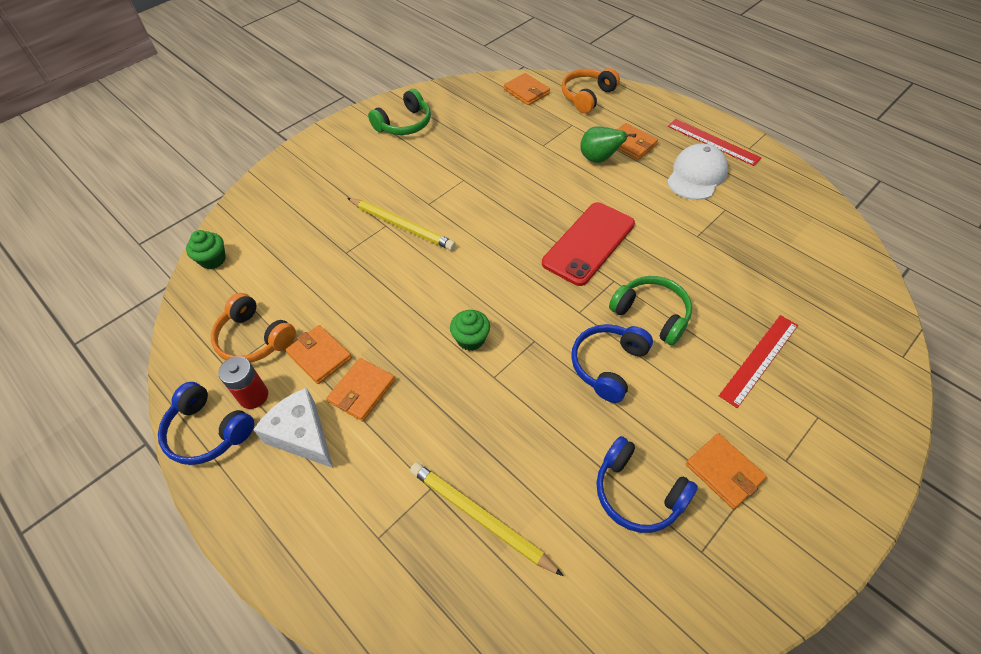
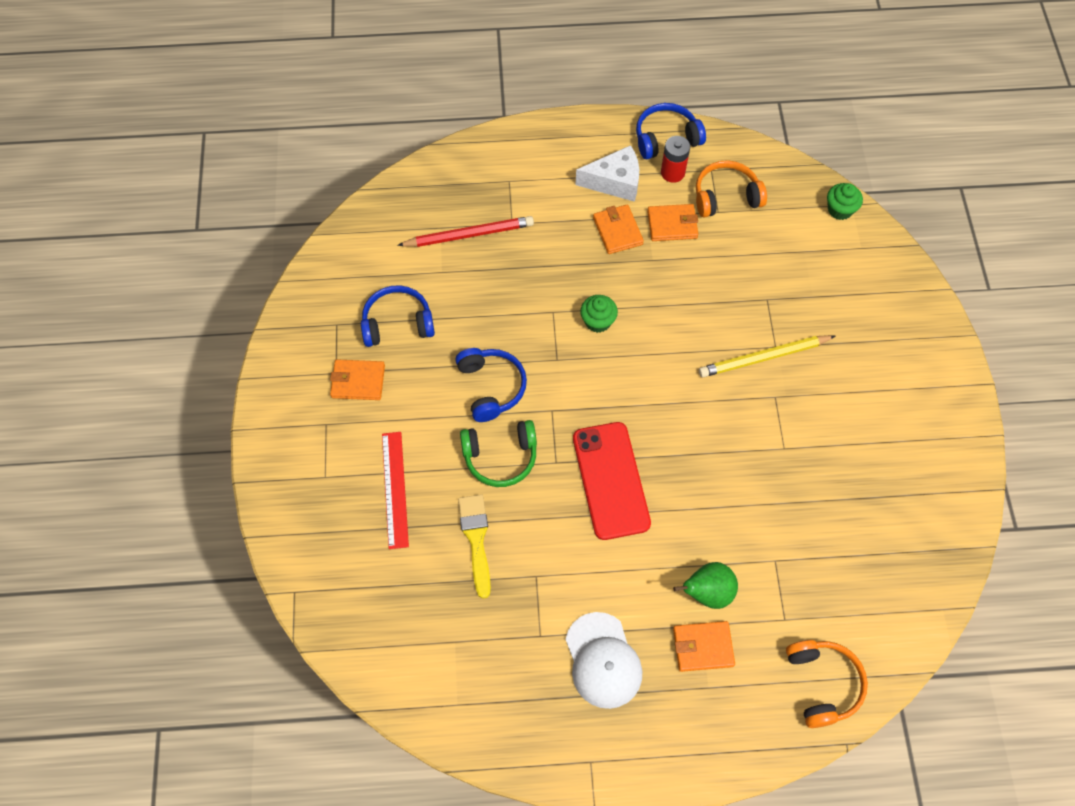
camera: 130 degrees right, 10 degrees up
green headphones [368,89,431,135] -> none
yellow pencil [410,462,564,576] -> red pencil [397,216,534,247]
orange wallet [504,73,550,105] -> none
red ruler [668,119,762,166] -> none
none -> yellow brush [458,494,491,599]

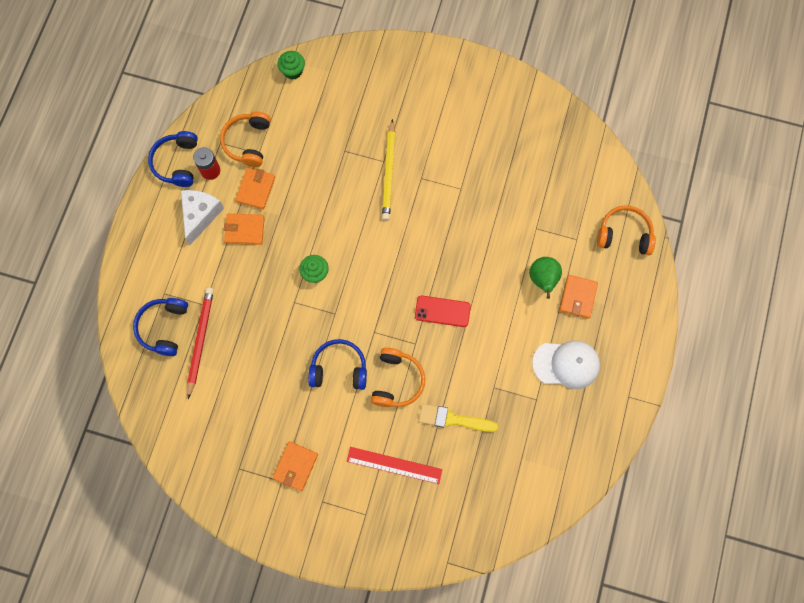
camera: 70 degrees left, 10 degrees up
blue headphones [361,285,435,347] -> blue headphones moved to [133,298,188,356]
green headphones [460,420,537,487] -> orange headphones [371,348,425,407]
red phone [573,422,651,540] -> red phone [415,295,471,327], size x0.62

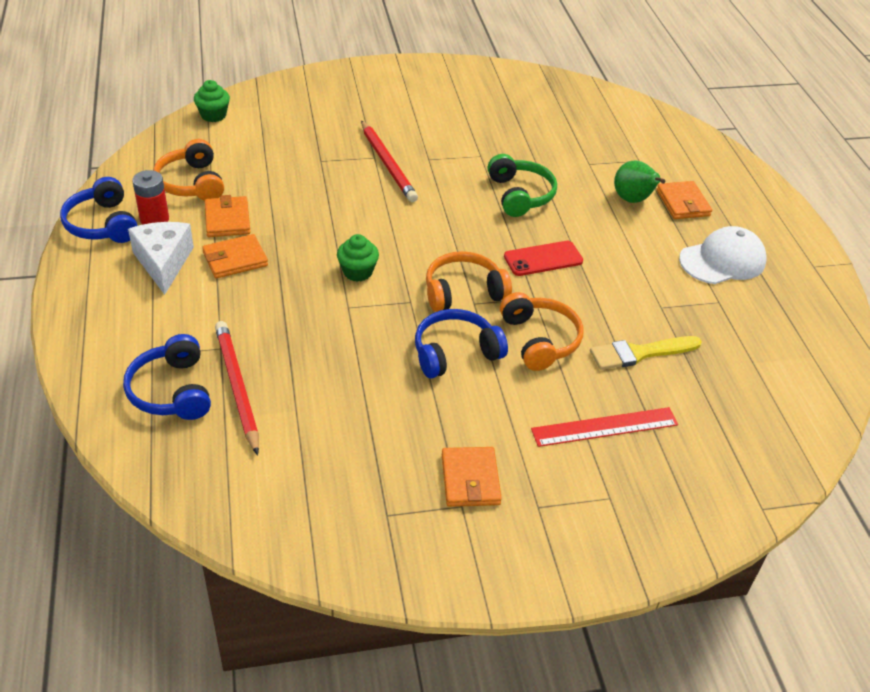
camera: 30 degrees left, 30 degrees down
yellow pencil [382,119,395,221] -> red pencil [361,120,418,202]
orange headphones [597,206,656,255] -> orange headphones moved to [426,251,512,312]
none -> green headphones [488,154,557,217]

